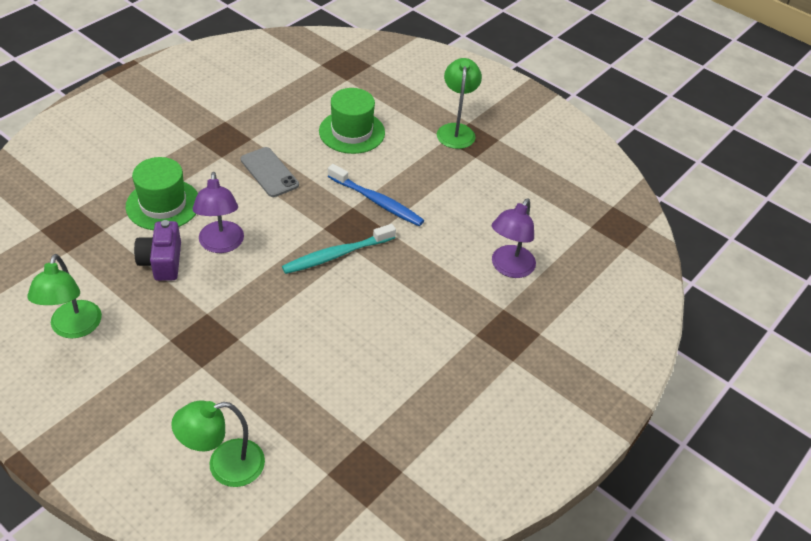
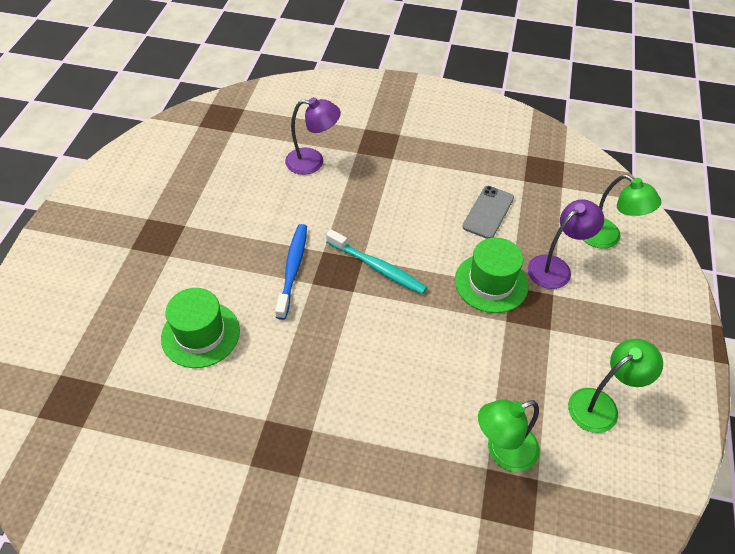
camera: 115 degrees left, 5 degrees up
green hat [125,157,198,230] -> green hat moved to [455,237,528,313]
purple camera [134,220,181,281] -> none
purple lamp [192,172,244,253] -> purple lamp moved to [528,199,604,289]
grey phone [240,147,299,197] -> grey phone moved to [462,186,514,239]
green lamp [437,58,482,149] -> green lamp moved to [478,400,540,472]

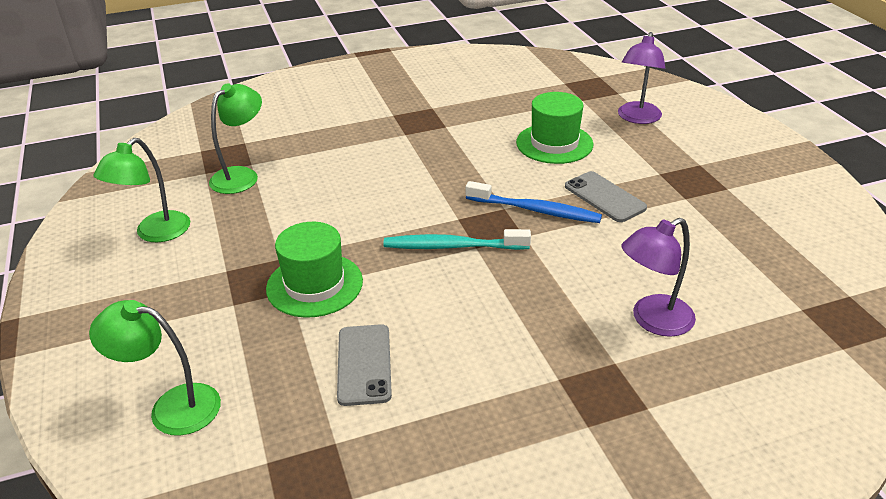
camera: 150 degrees right, 15 degrees down
blue toothbrush [275,224,307,320] -> blue toothbrush turned 45 degrees counterclockwise [466,181,602,223]
purple lamp [528,199,604,289] -> purple lamp moved to [618,32,665,124]
none -> grey phone [565,171,647,222]

